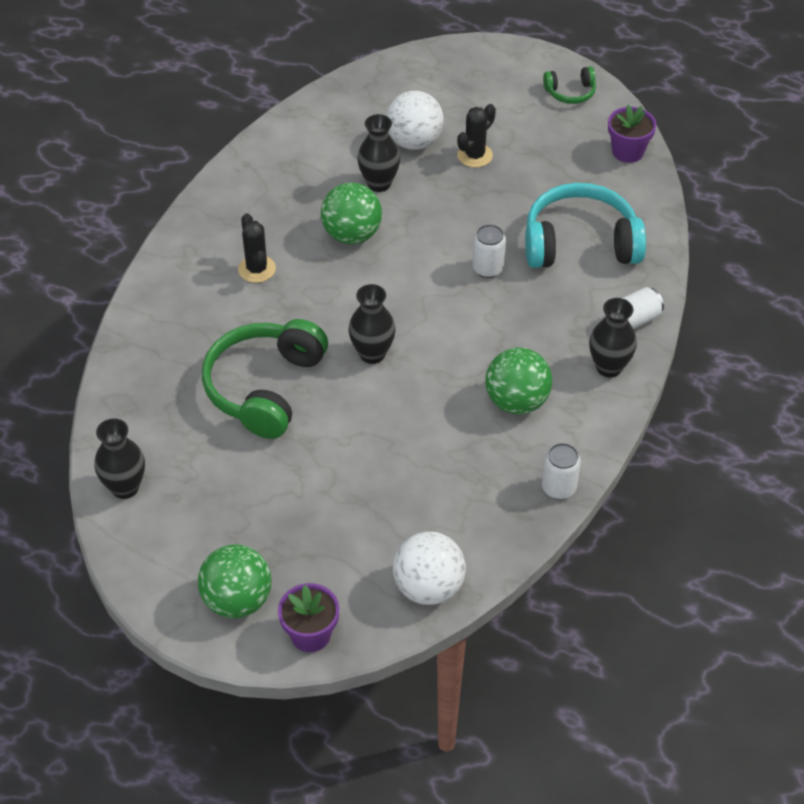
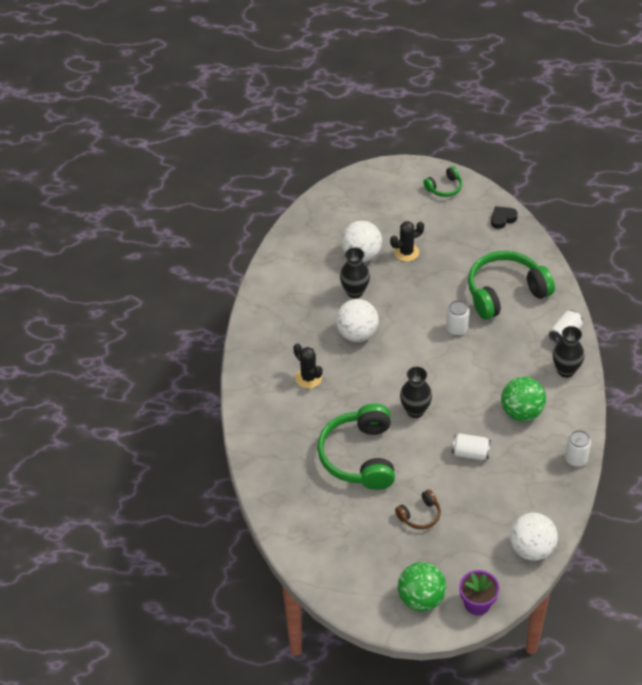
camera: 20 degrees left, 0 degrees up
black vase [94,418,145,499] -> none
green ball [321,183,382,244] -> white ball [336,299,379,342]
black cactus [457,104,496,168] -> black cactus turned 45 degrees clockwise [390,221,424,262]
turquoise headphones [525,183,646,268] -> green headphones [468,251,555,320]
purple flower pot [608,105,657,163] -> black heart [491,206,518,229]
none -> brown headphones [395,489,441,529]
none -> white can [452,433,491,460]

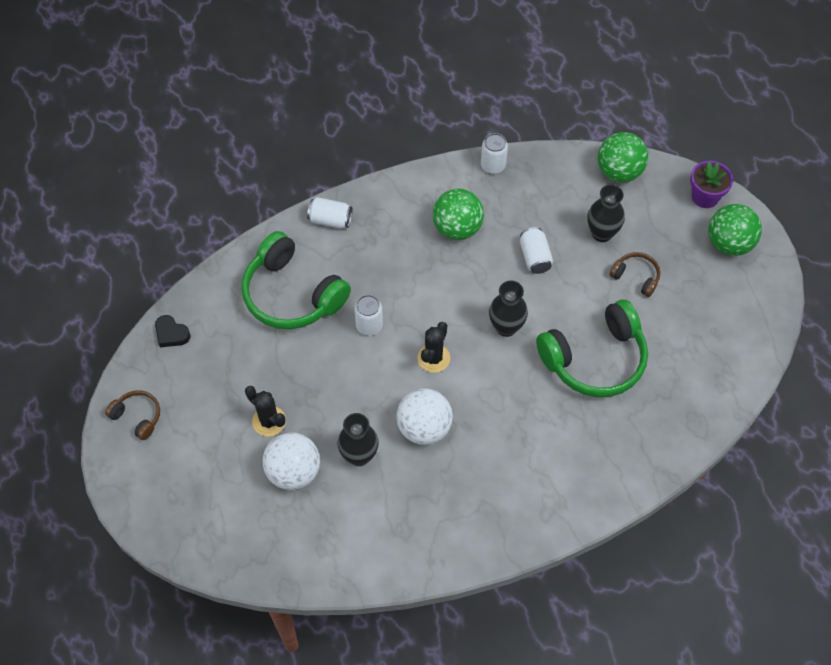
camera: 115 degrees left, 10 degrees up
black cactus [293,343,322,388] -> black cactus moved to [417,322,450,373]
green headphones [423,166,462,197] -> brown headphones [105,390,160,440]
white ball [510,513,558,561] -> green ball [598,132,648,183]
black vase [553,326,584,378] -> black vase moved to [588,184,625,242]

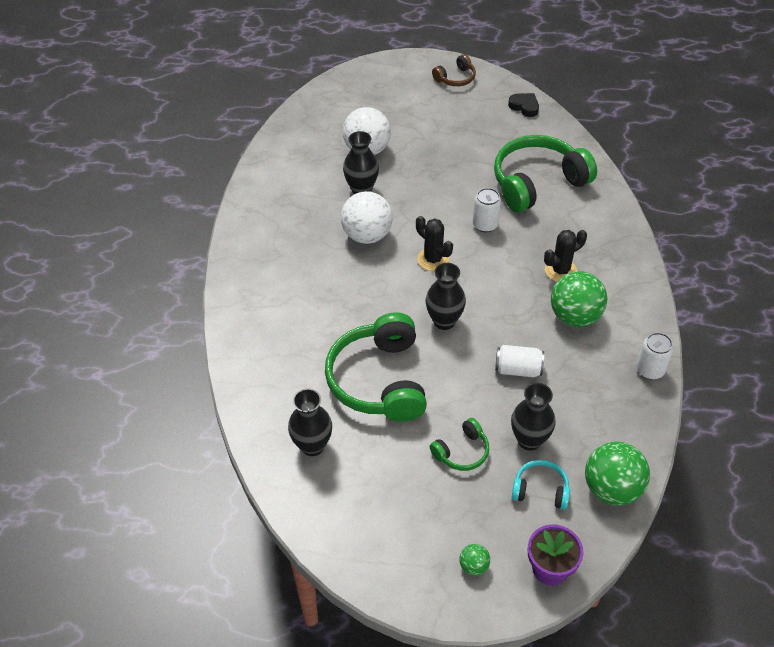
camera: 110 degrees right, 10 degrees down
black heart [155,315,191,347] -> black heart turned 75 degrees clockwise [508,93,539,117]
black cactus [245,386,286,436] -> black cactus moved to [544,230,587,282]
white can [307,197,353,229] -> none
brown headphones [609,252,661,297] -> green headphones [430,418,489,471]
green ball [708,204,762,256] -> green ball [459,544,490,576], size x0.47
none -> black vase [288,388,332,456]
none -> turquoise headphones [512,460,570,510]

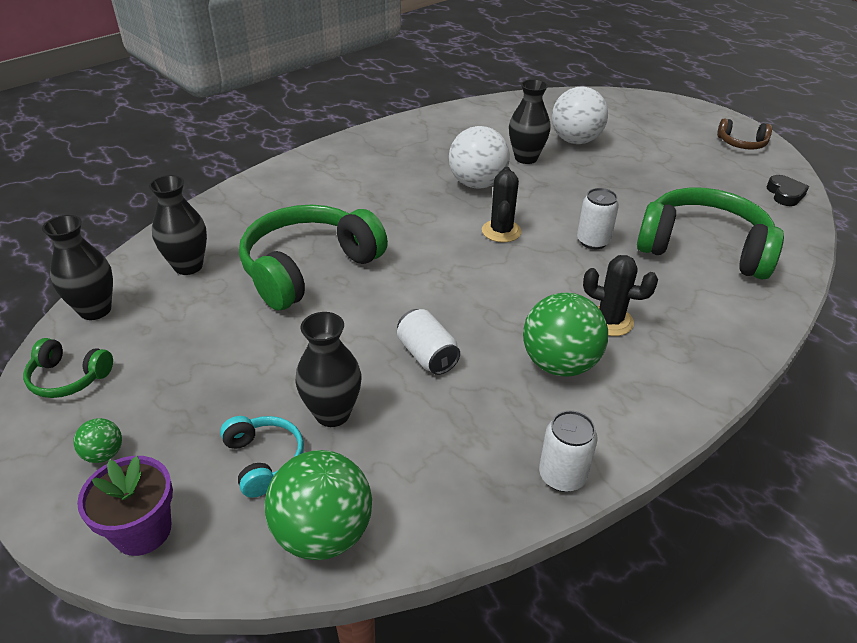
camera: 50 degrees right, 10 degrees down
black vase [426,263,466,330] -> black vase moved to [42,215,113,320]
green headphones [430,418,489,471] -> green headphones moved to [23,338,113,398]

